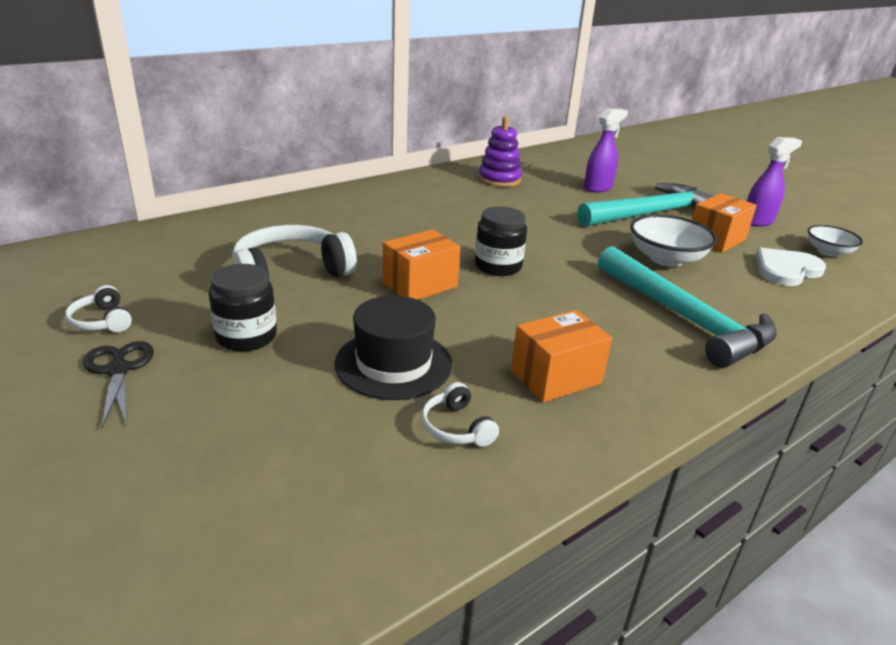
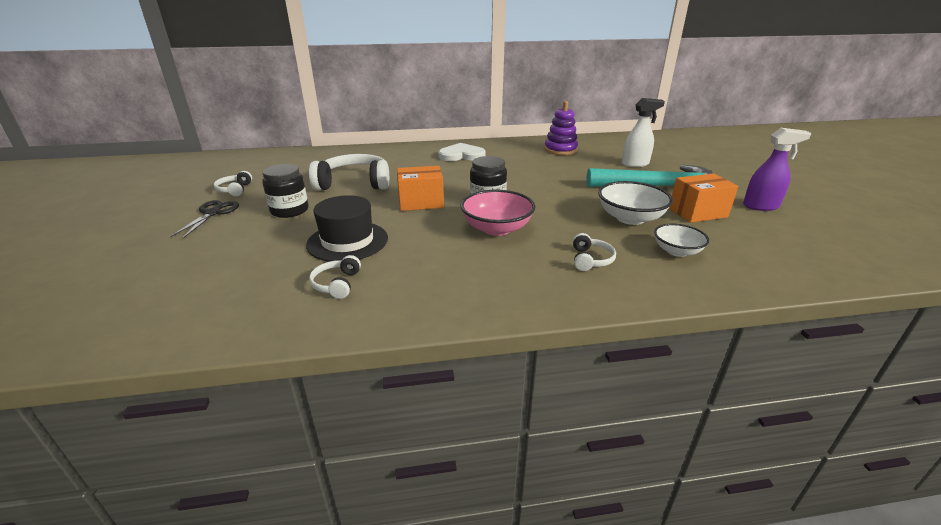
camera: 30 degrees right, 0 degrees up
orange box [511,310,612,402] -> none
purple spray bottle [584,109,628,193] -> white spray bottle [622,98,665,167]
turquoise hammer [598,246,777,368] -> white headphones [573,233,616,271]
white heart [755,248,826,286] -> white heart moved to [438,143,486,161]
white bowl [808,225,863,256] -> white bowl moved to [654,224,709,257]
none -> pink bowl [460,190,535,236]

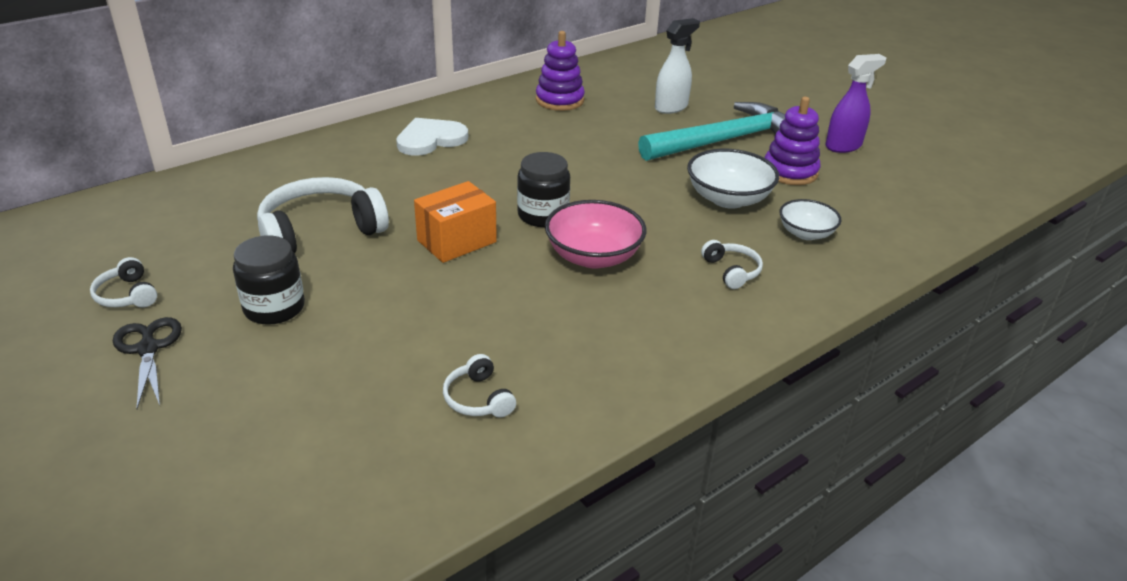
camera: 30 degrees left, 5 degrees up
black hat [306,195,388,262] -> none
orange box [669,173,738,223] -> purple stacking toy [764,97,821,185]

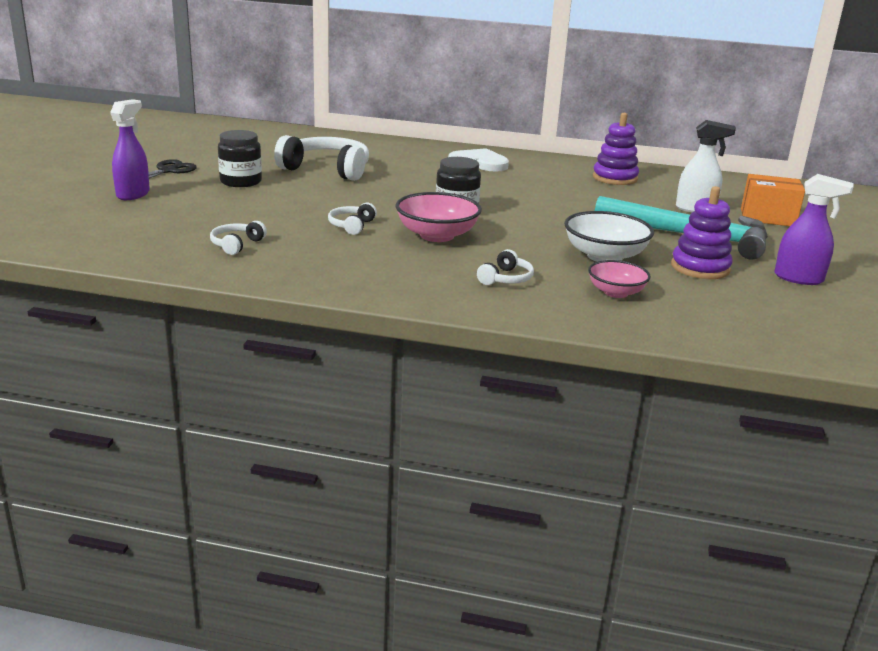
camera: 50 degrees right, 10 degrees down
white headphones [90,257,157,308] -> white headphones moved to [328,203,377,235]
orange box [414,181,497,263] -> orange box moved to [741,174,805,226]
white bowl [780,199,841,240] -> pink bowl [588,260,651,298]
none -> purple spray bottle [110,99,150,200]

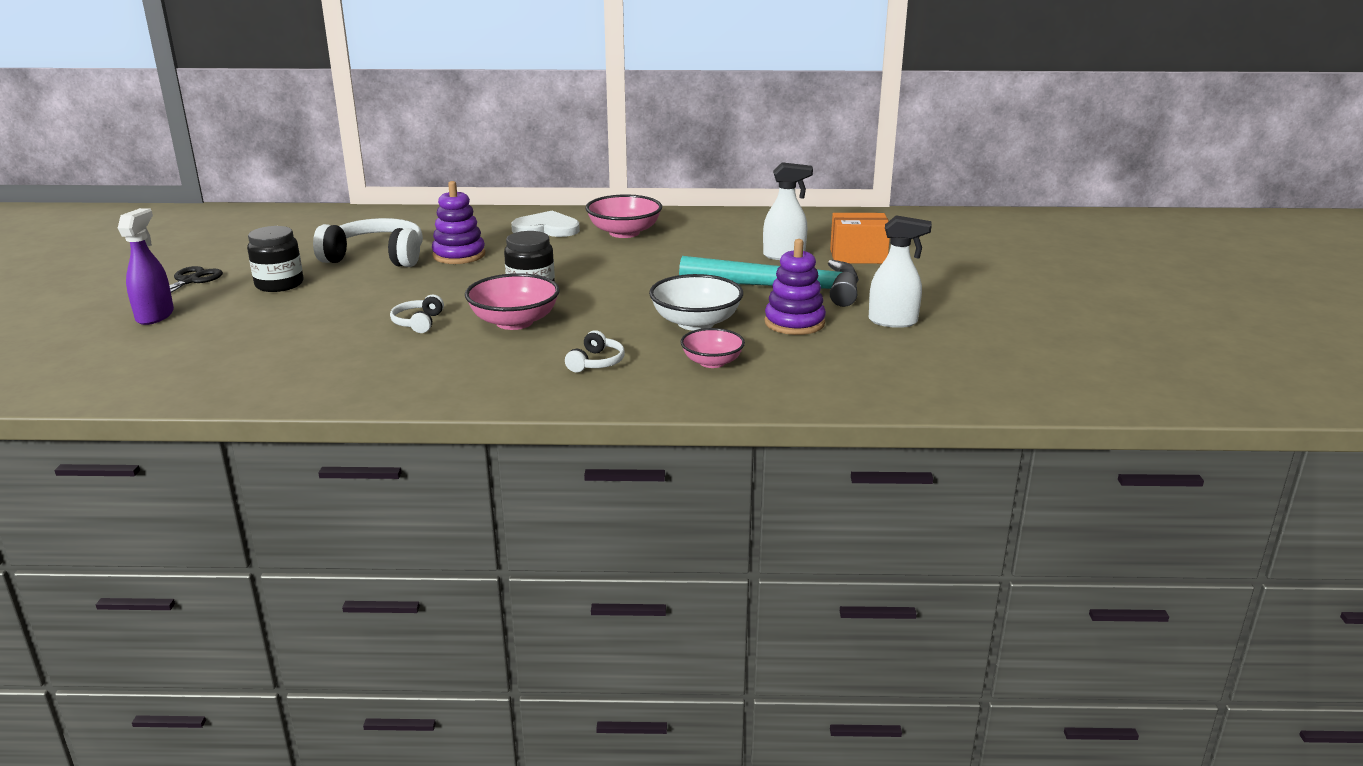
camera: 10 degrees left, 0 degrees up
white headphones [210,221,267,255] -> none
purple stacking toy [593,113,639,185] -> purple stacking toy moved to [432,181,485,264]
purple spray bottle [774,174,854,285] -> white spray bottle [869,215,932,328]
none -> pink bowl [585,194,662,238]

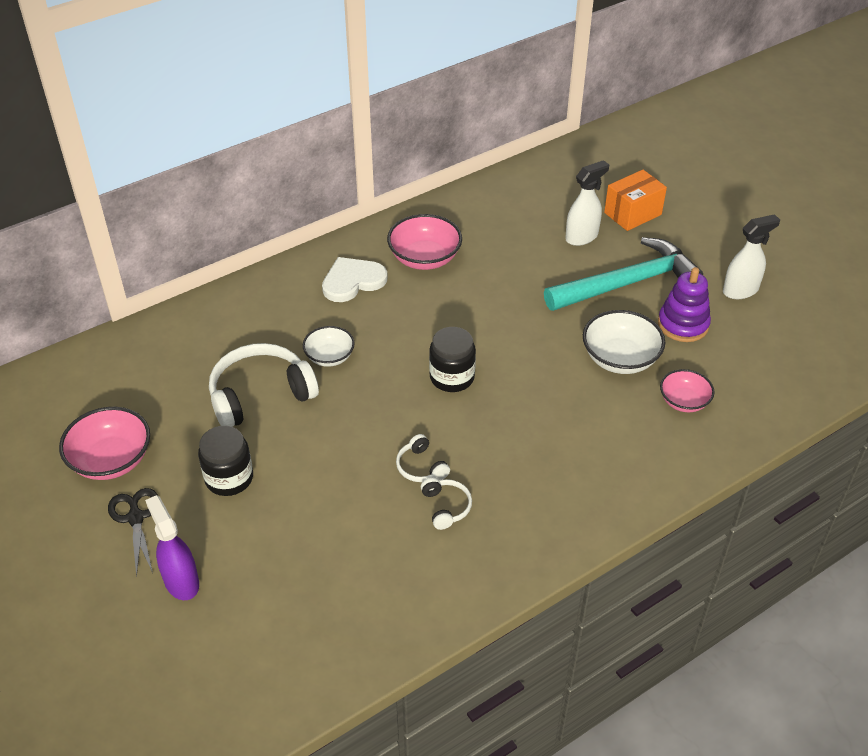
camera: 35 degrees left, 20 degrees up
purple stacking toy [432,181,485,264] -> white bowl [303,326,355,367]
pink bowl [465,273,560,330] -> pink bowl moved to [59,407,150,480]
white headphones [565,330,625,372] -> white headphones moved to [421,477,472,530]

